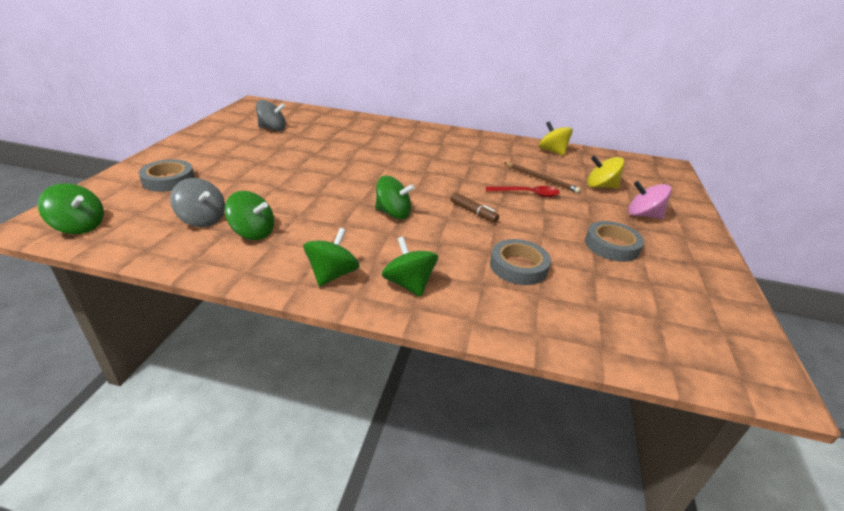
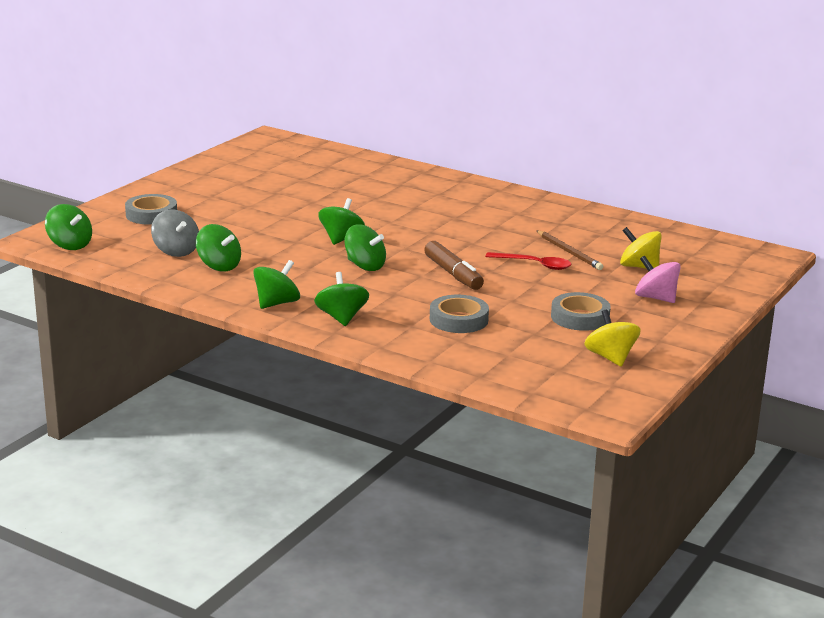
camera: 20 degrees right, 10 degrees down
grey spinning top [256,100,286,131] -> none
brown marker [450,192,499,223] -> brown marker [424,241,484,290], size x1.51
yellow spinning top [539,121,573,156] -> yellow spinning top moved to [584,310,641,366]
none -> green spinning top [318,198,365,245]

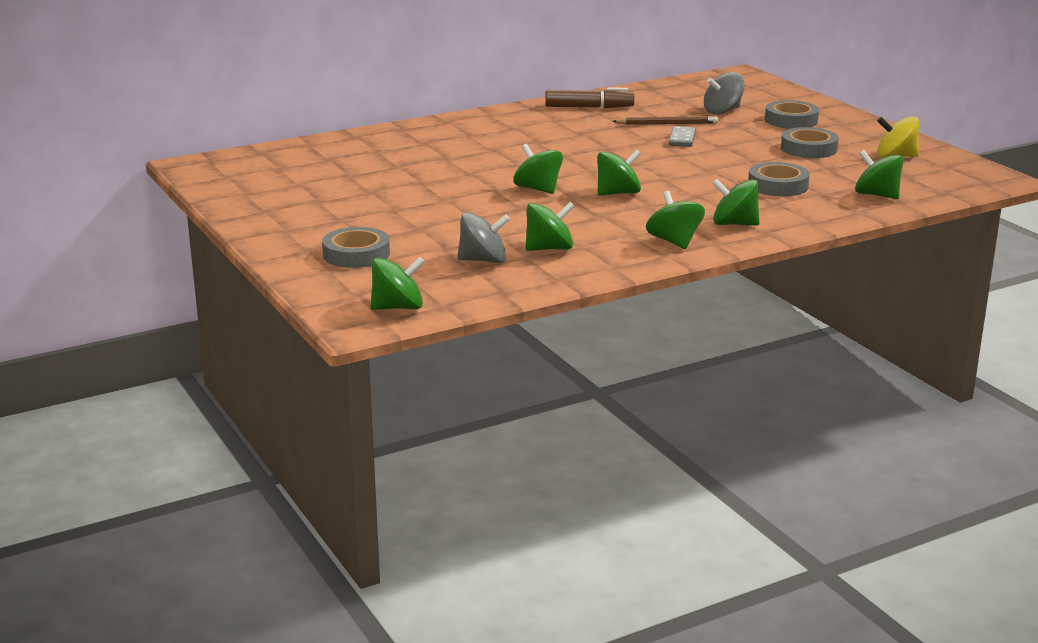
camera: 60 degrees left, 0 degrees up
brown marker [424,241,484,290] -> brown marker moved to [545,88,634,108]
red spoon [485,252,571,270] -> grey domino [669,126,696,147]
yellow spinning top [620,227,662,269] -> grey spinning top [704,72,744,114]
pink spinning top [635,255,681,303] -> grey tape [765,100,819,129]
none -> green spinning top [855,150,903,199]

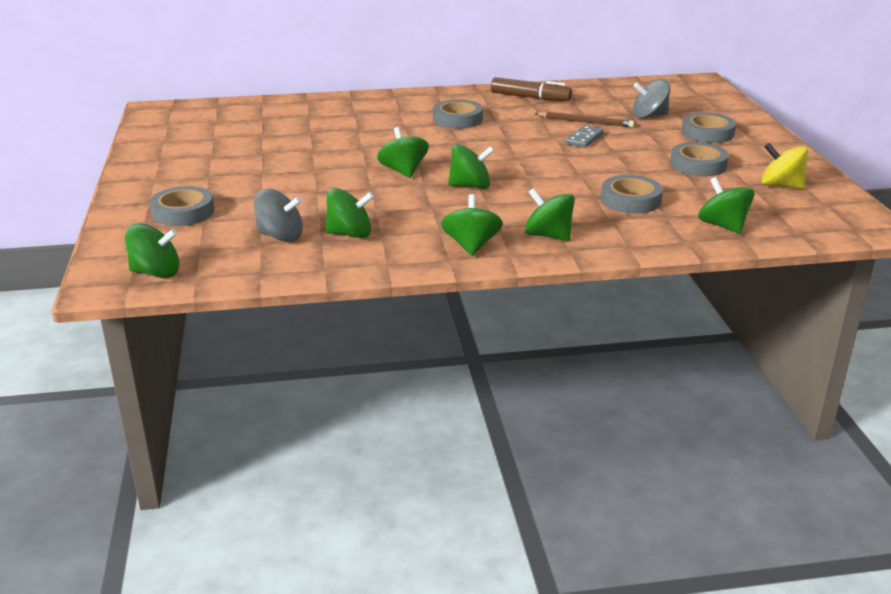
camera: 20 degrees right, 5 degrees up
none -> grey tape [433,99,483,129]

